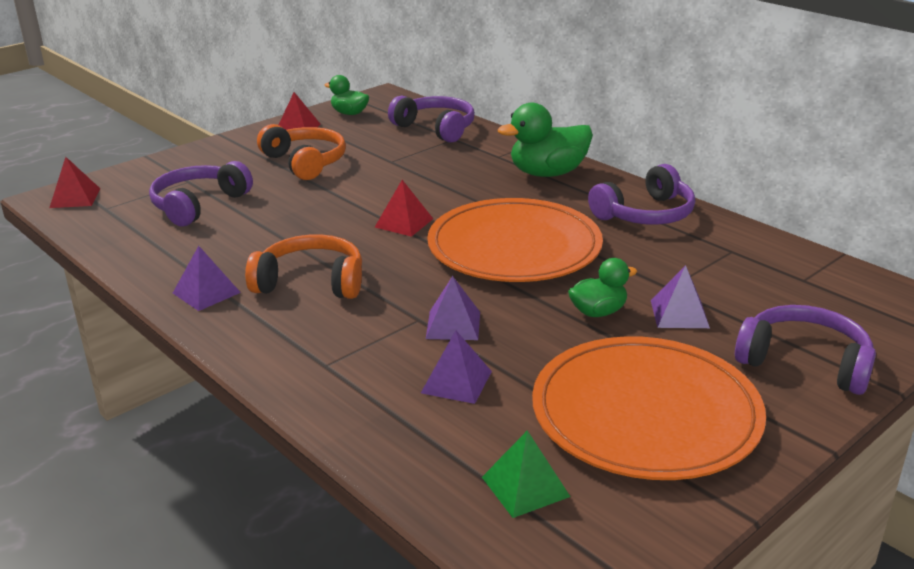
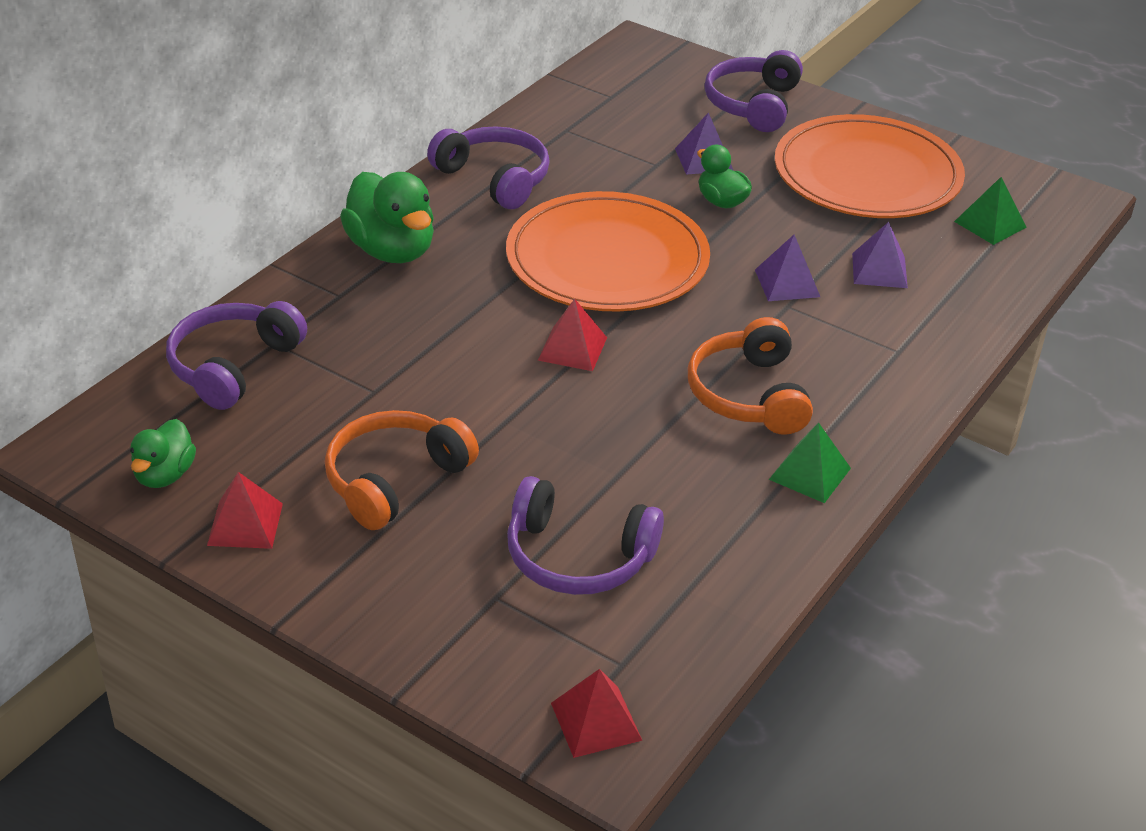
camera: 105 degrees left, 10 degrees up
purple pyramid [173,246,241,311] -> green pyramid [769,422,851,503]

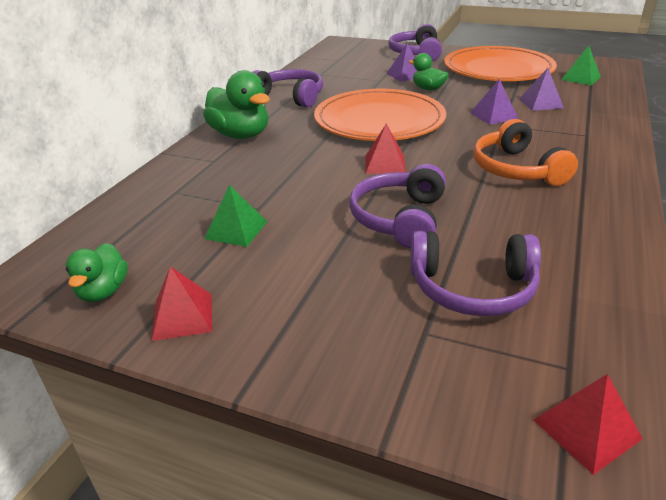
camera: 10 degrees left, 5 degrees down
purple headphones [166,301,307,410] -> purple headphones moved to [349,164,446,249]
orange headphones [325,410,479,530] -> none
green pyramid [769,422,851,503] -> green pyramid moved to [204,185,267,247]

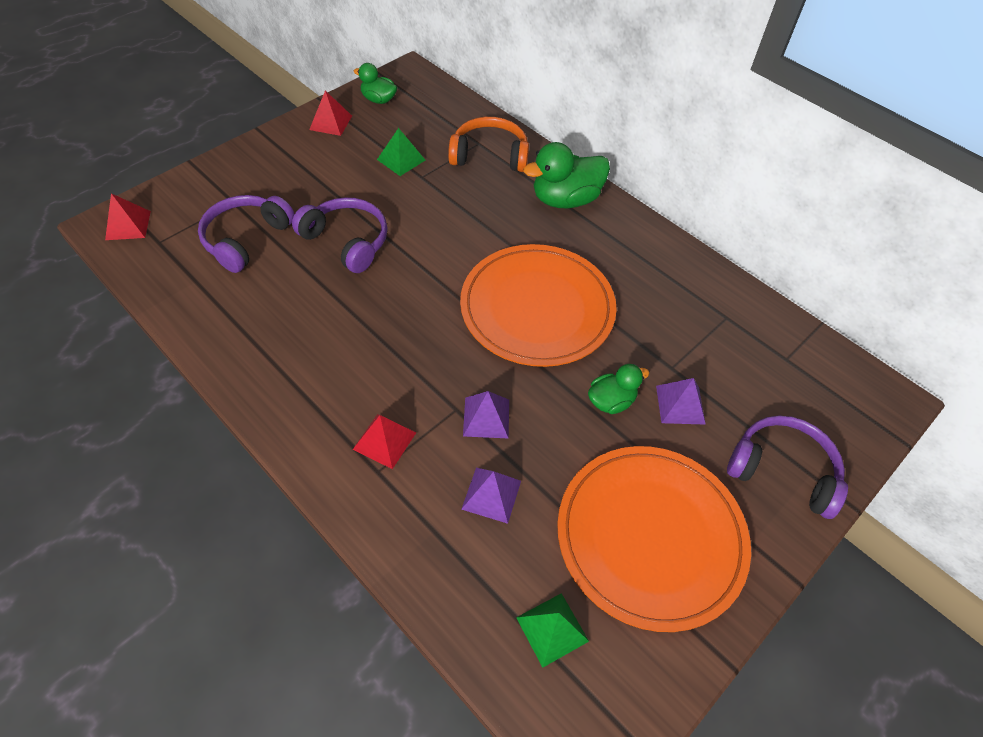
camera: 110 degrees right, 20 degrees up
purple headphones [253,69,323,108] -> none
red pyramid [366,124,406,174] -> red pyramid moved to [353,414,416,469]
orange headphones [473,119,578,186] -> orange headphones moved to [448,117,529,172]

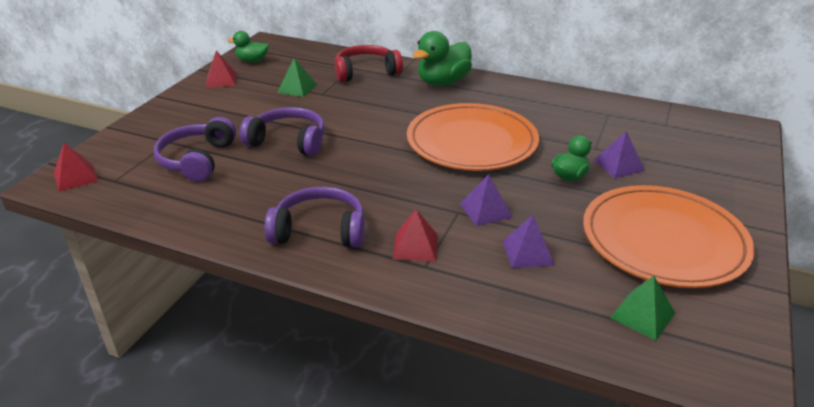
camera: 20 degrees left, 20 degrees down
orange headphones [448,117,529,172] -> red headphones [335,45,403,82]
purple headphones [727,415,848,519] -> purple headphones moved to [265,186,365,247]

